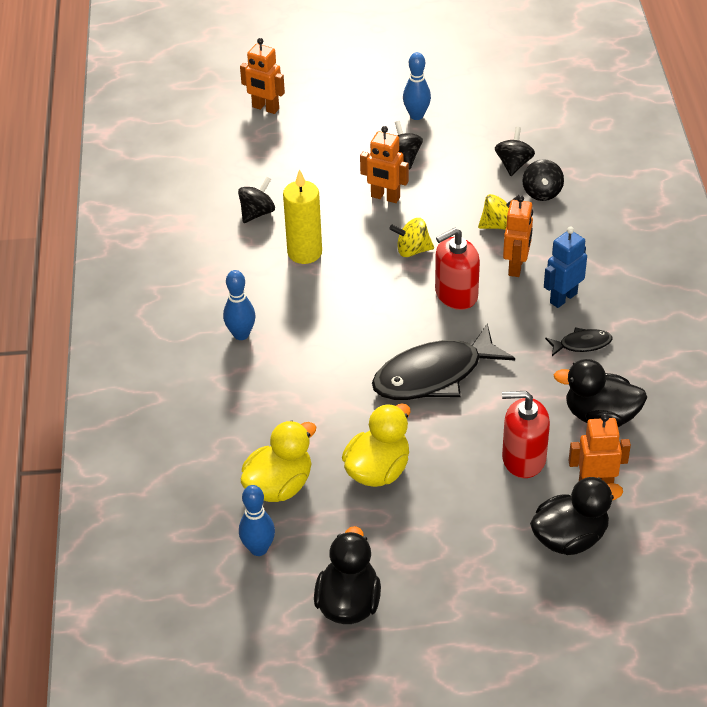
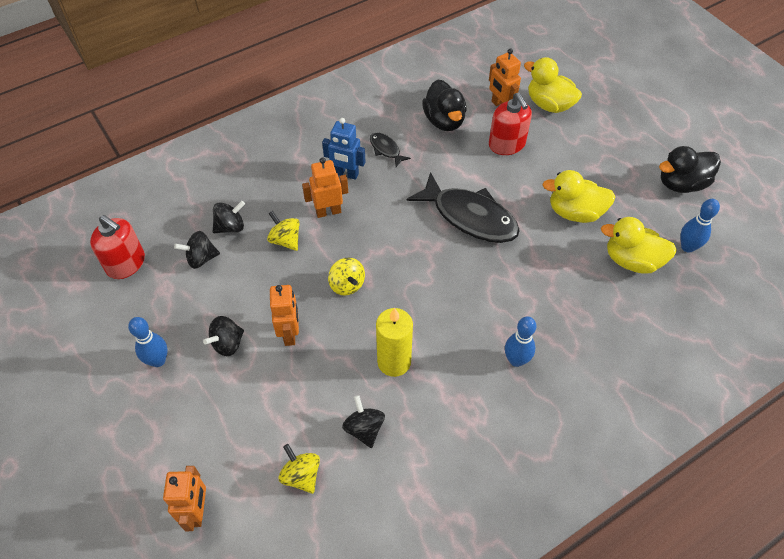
camera: 120 degrees left, 10 degrees up
black spinning top [238,177,275,223] -> black spinning top turned 60 degrees clockwise [342,395,385,448]
red soap dispenser [435,227,480,310] -> red soap dispenser moved to [90,215,145,279]
black duck [530,477,623,555] -> yellow duck [524,57,582,113]
none -> yellow spinning top [279,444,320,494]

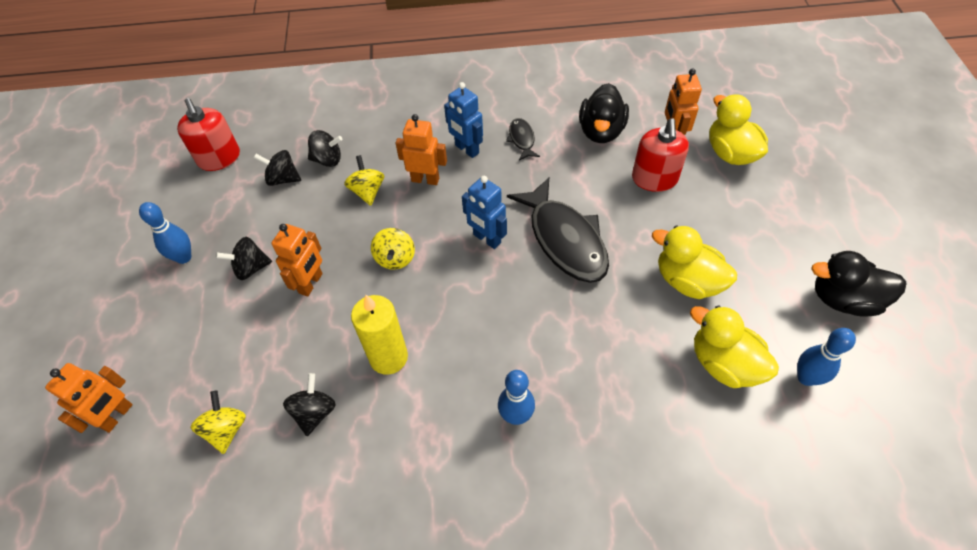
camera: 30 degrees right, 0 degrees up
none -> blue robot [462,176,507,249]

